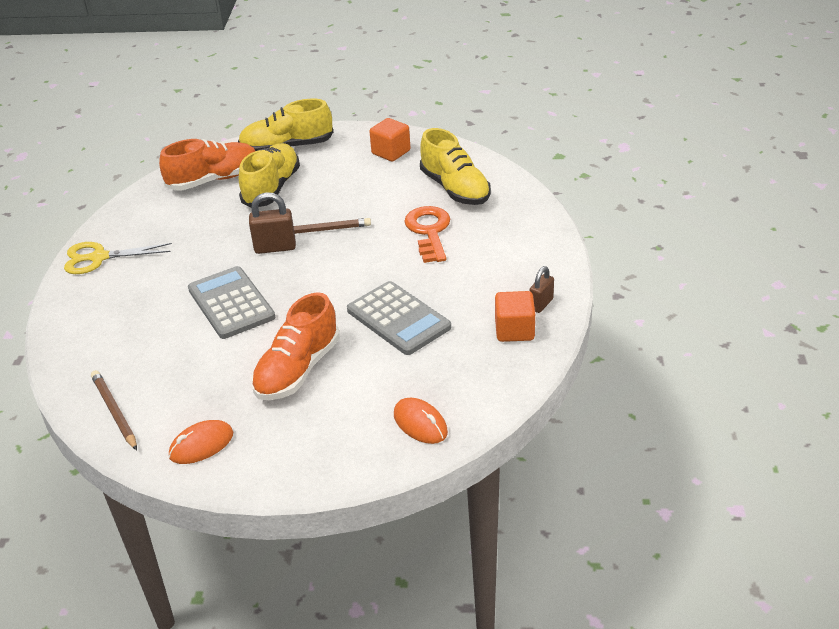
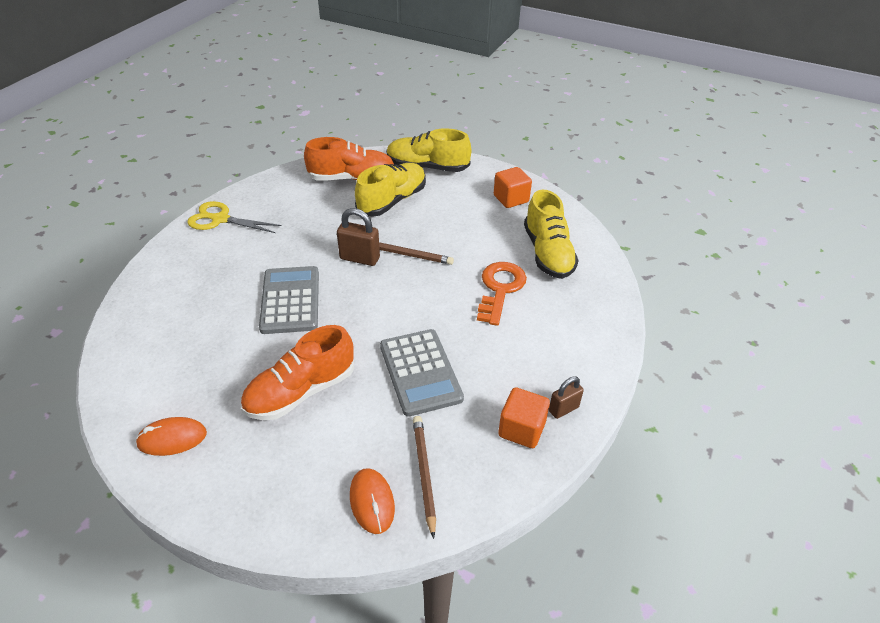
camera: 20 degrees right, 5 degrees up
brown pencil [91,370,137,450] -> brown pencil moved to [413,416,436,539]

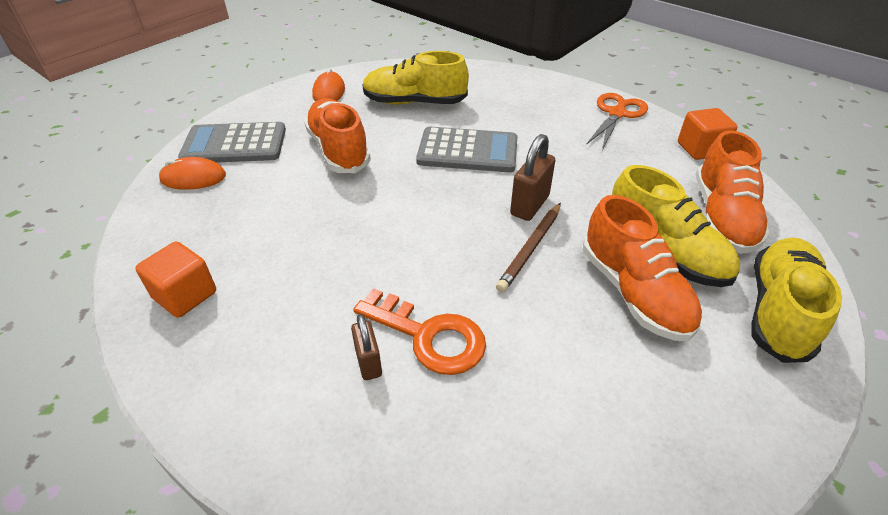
camera: 105 degrees right, 0 degrees up
yellow scissors [187,201,281,233] -> orange scissors [586,93,648,150]
grey calculator [380,329,464,417] -> grey calculator moved to [178,122,286,163]
brown pencil [413,416,436,539] -> none
orange cube [494,167,532,208] -> orange cube moved to [678,108,738,160]
yellow shoe [524,190,579,279] -> yellow shoe moved to [362,51,469,105]
brown padlock [549,376,584,419] -> brown padlock moved to [351,314,382,380]
none -> orange shoe [583,195,702,341]

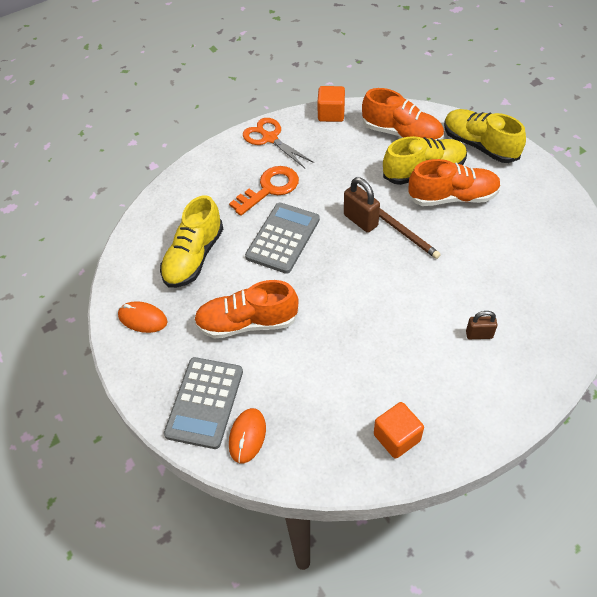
camera: 70 degrees left, 10 degrees up
orange key [353,288,486,375] -> orange key moved to [229,166,299,216]

